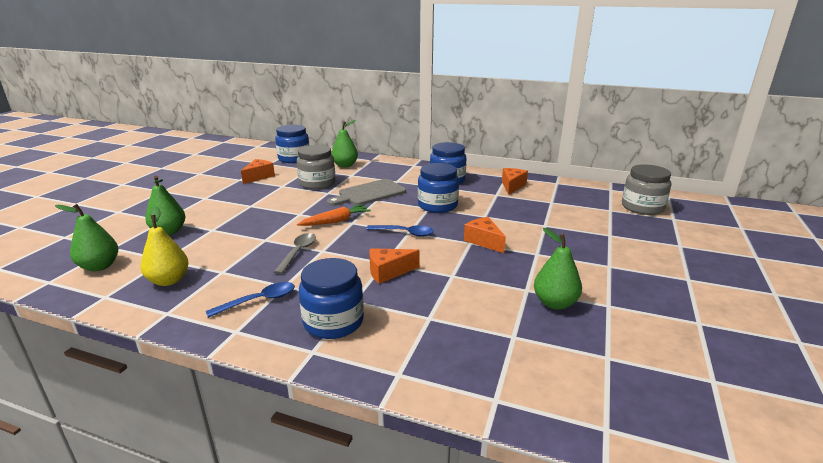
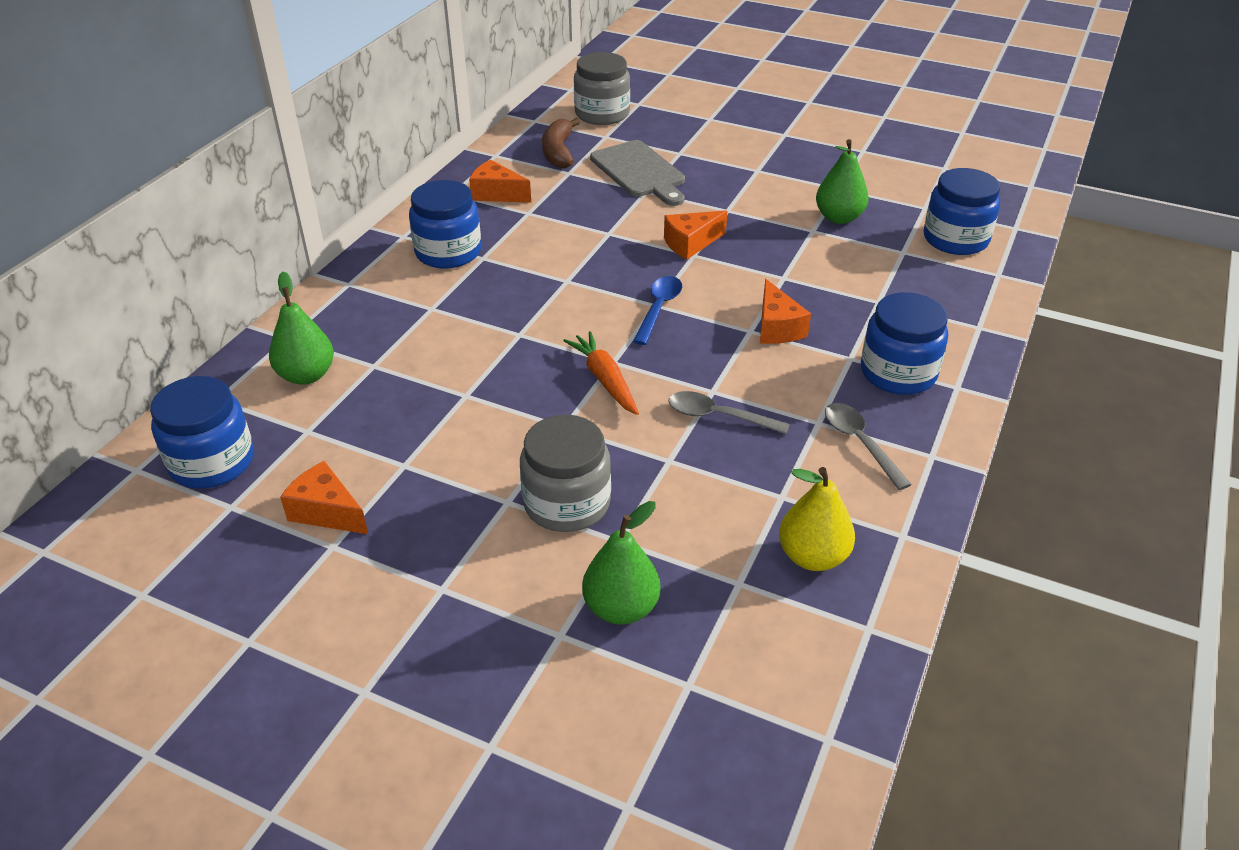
camera: 85 degrees left, 15 degrees up
green pear [55,204,118,271] -> none
blue spoon [206,282,295,318] -> grey spoon [825,403,912,490]
grey jar [297,145,335,189] -> grey jar moved to [520,415,611,532]
grey cutting board [327,179,406,206] -> grey cutting board moved to [590,140,685,206]
blue jar [418,163,459,213] -> blue jar moved to [924,168,1000,255]
none -> brown banana [542,118,580,169]

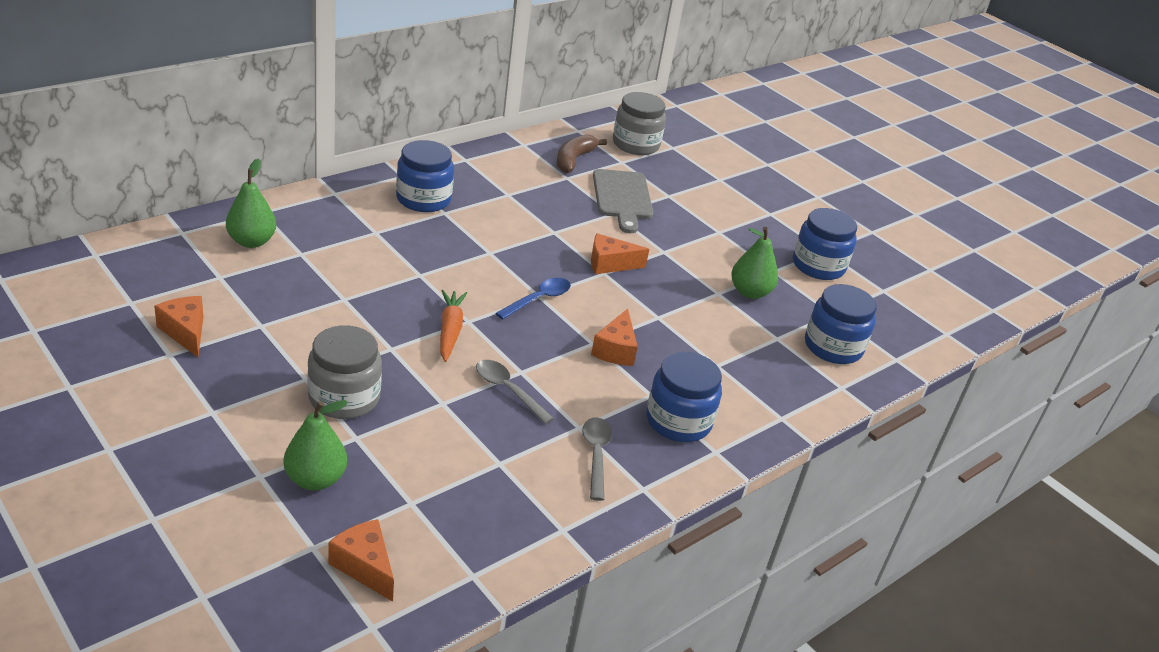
camera: 20 degrees right, 5 degrees down
blue jar [150,376,254,488] -> blue jar moved to [793,208,857,280]
orange cheese [469,160,531,203] -> orange cheese moved to [328,519,394,602]
yellow pear [779,467,855,571] -> none

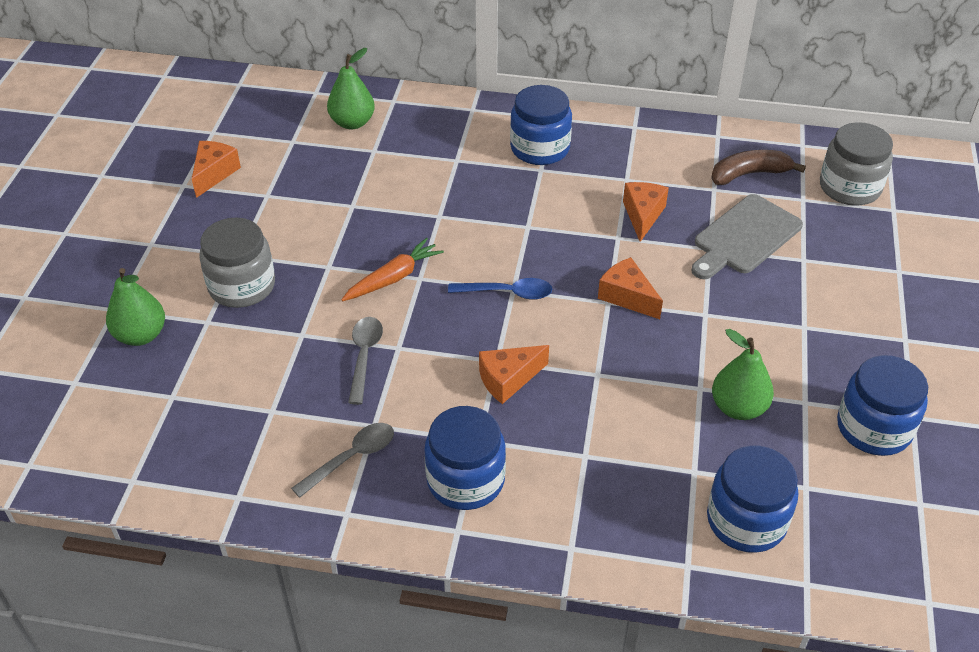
camera: 55 degrees right, 10 degrees up
orange cheese [328,519,394,602] -> orange cheese moved to [623,182,669,242]

